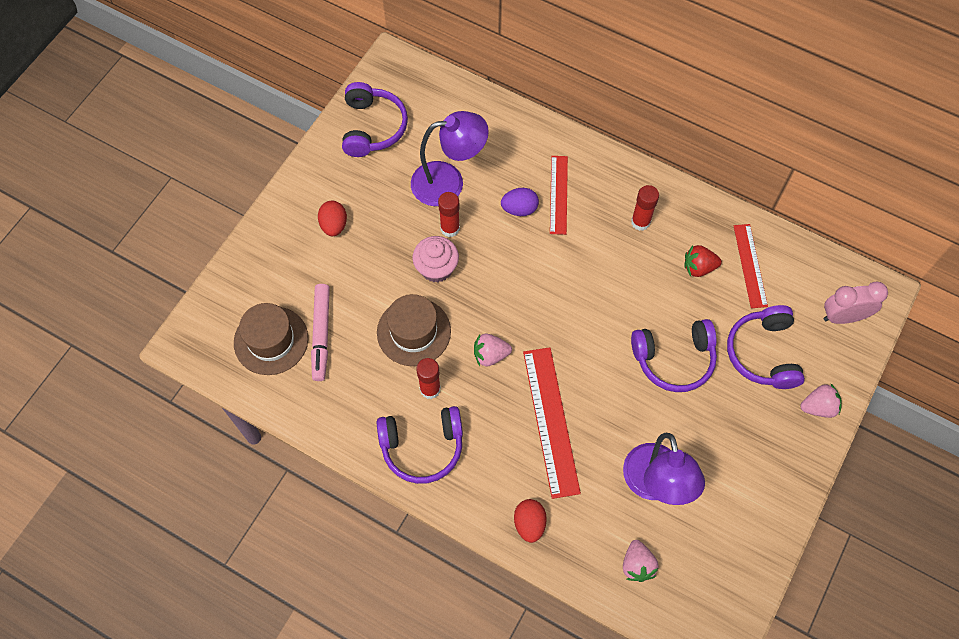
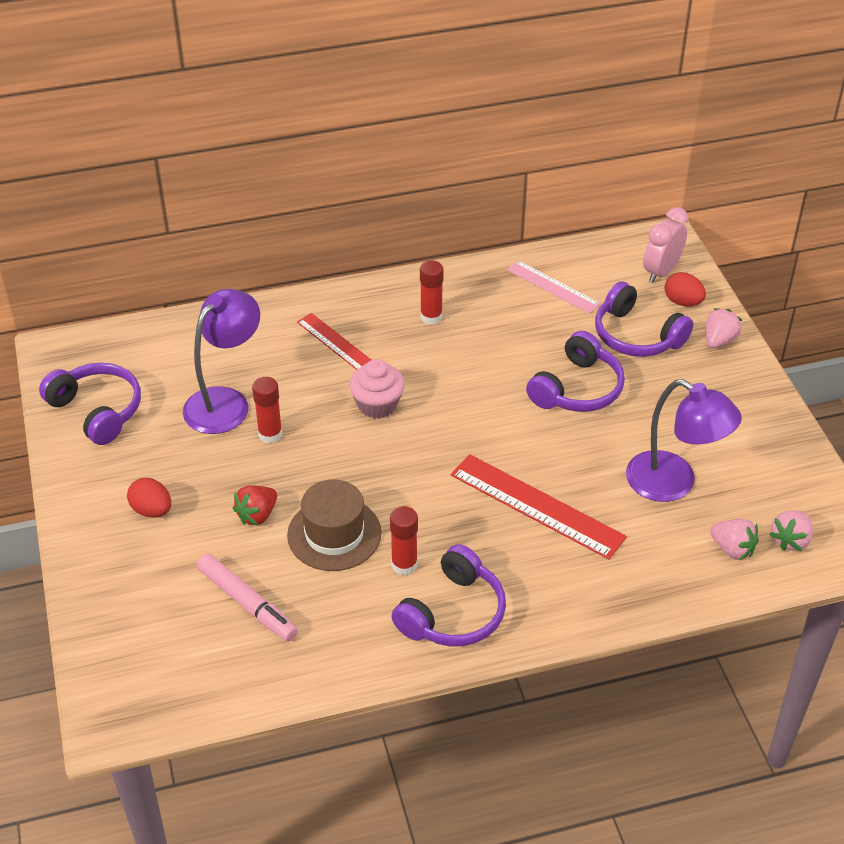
camera: 45 degrees left, 20 degrees down
brown hat [234,303,308,375] -> none
pink cupcake [413,236,459,282] -> pink cupcake moved to [349,359,405,419]
pink strawberry [474,334,512,366] -> pink strawberry moved to [770,510,813,551]
purple egg [501,188,539,216] -> none
red egg [514,499,547,543] -> red egg moved to [665,272,706,306]
red strawberry [684,245,722,277] -> red strawberry moved to [233,486,277,526]
red ruler [734,224,768,308] -> pink ruler [507,260,601,314]

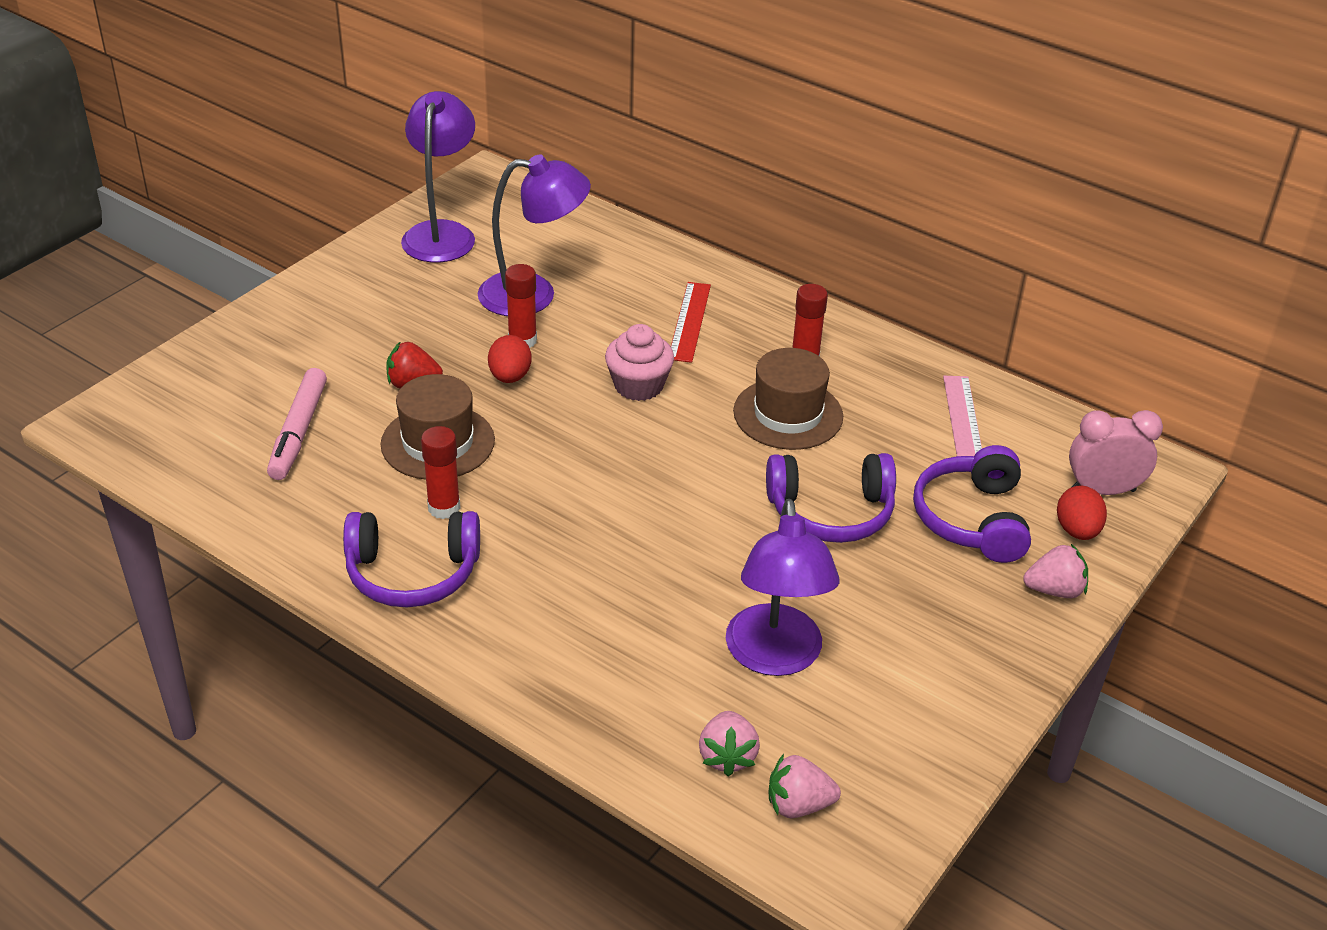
camera: 50 degrees right, 5 degrees down
purple headphones [39,363,141,445] -> purple lamp [401,91,475,263]
red egg [127,478,171,517] -> red egg moved to [488,335,532,383]
red ruler [451,454,627,559] -> none
none -> brown hat [733,348,843,450]

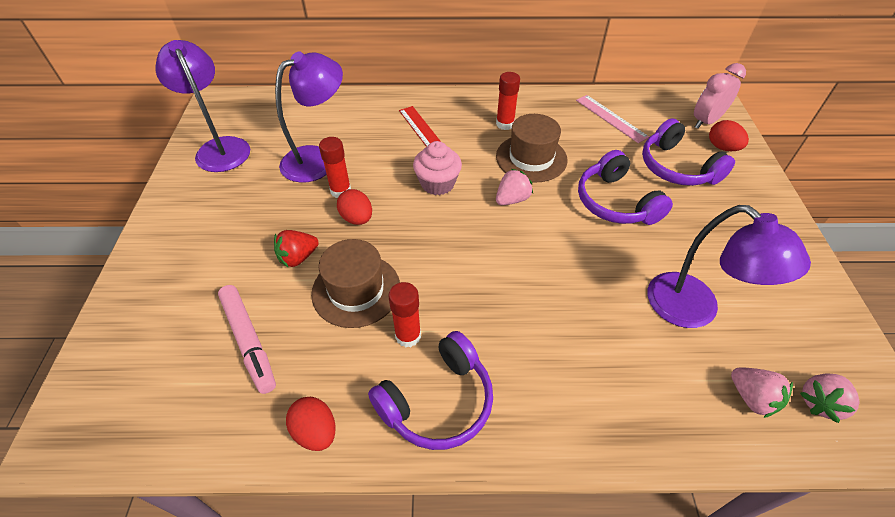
camera: 35 degrees left, 10 degrees up
purple headphones [766,453,896,543] -> purple headphones turned 105 degrees clockwise [578,150,673,225]
pink strawberry [1023,544,1088,598] -> pink strawberry moved to [496,169,533,205]
none -> red egg [286,397,335,451]

